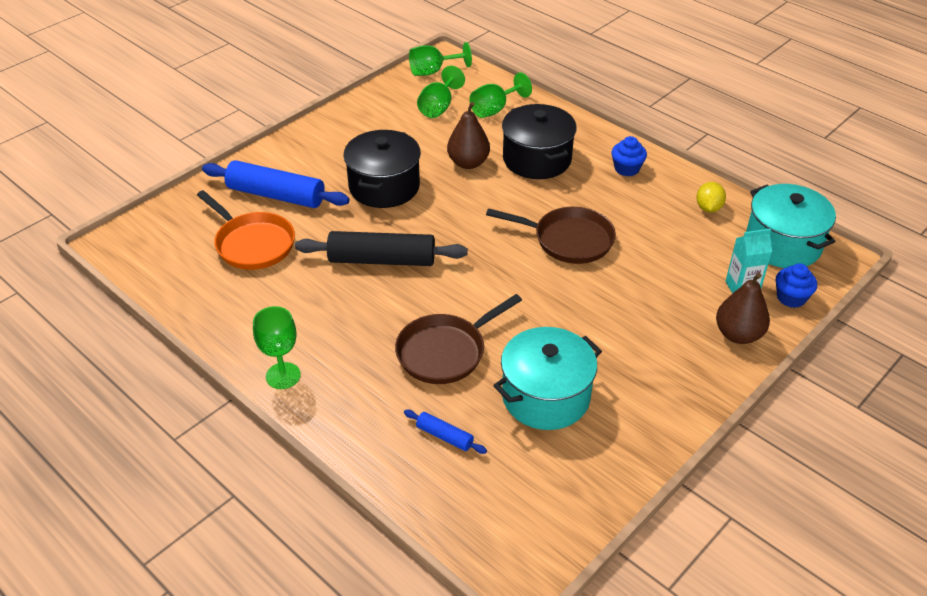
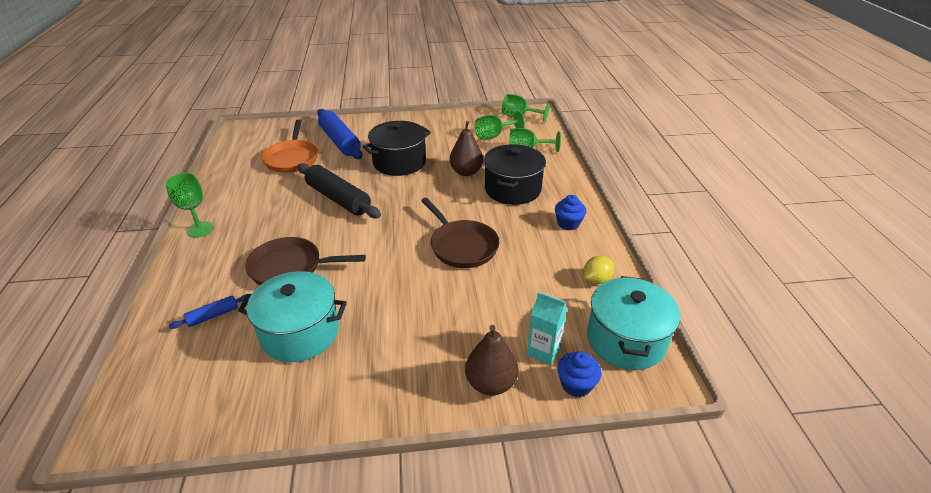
camera: 40 degrees right, 5 degrees down
blue rolling pin [404,410,487,454] -> blue rolling pin turned 75 degrees clockwise [169,294,247,329]

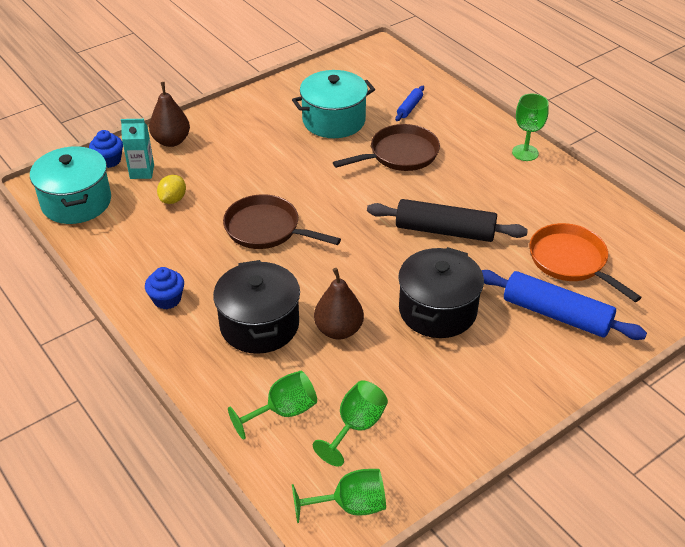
camera: 150 degrees right, 5 degrees up
yellow lemon [583,256,614,284] -> yellow lemon moved to [157,175,186,204]

